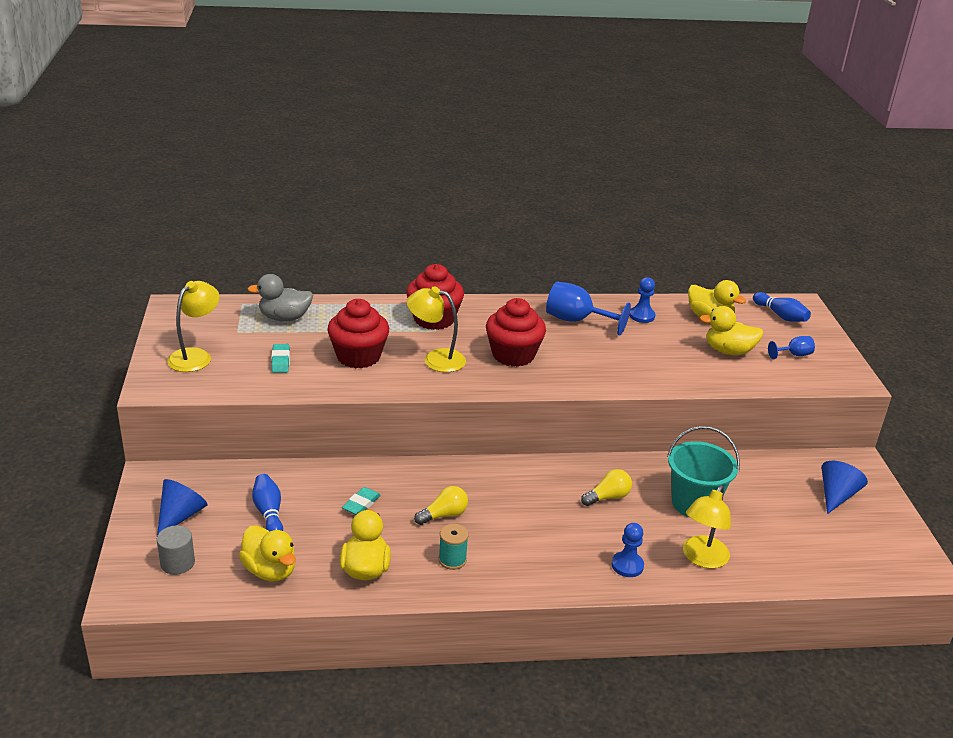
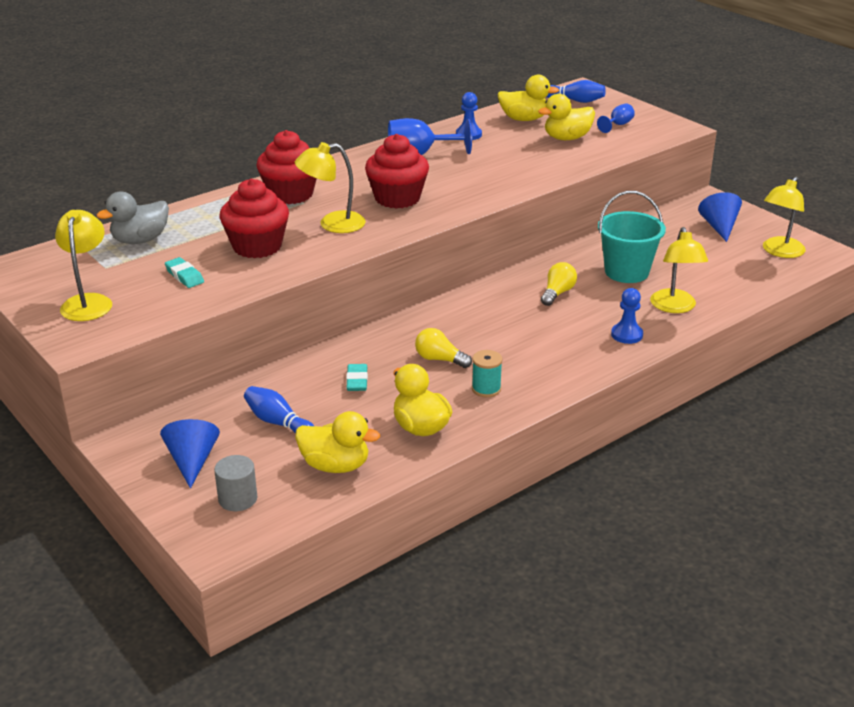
camera: 30 degrees left, 0 degrees up
yellow light bulb [414,486,468,525] -> yellow light bulb turned 90 degrees counterclockwise [415,328,472,368]
none -> yellow lamp [763,177,806,258]

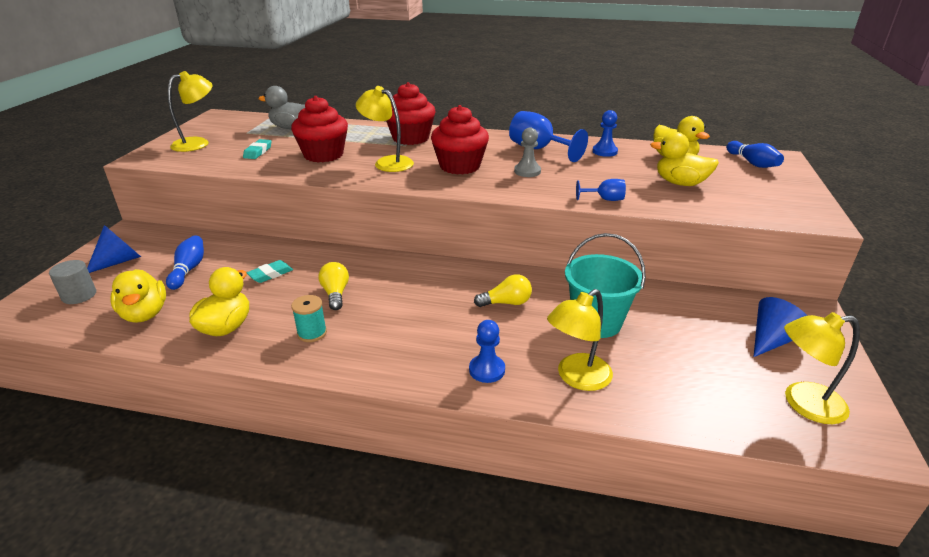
camera: 50 degrees right, 0 degrees up
blue goblet [597,103,635,133] -> blue goblet moved to [576,179,626,201]
none -> grey pawn [514,128,541,177]

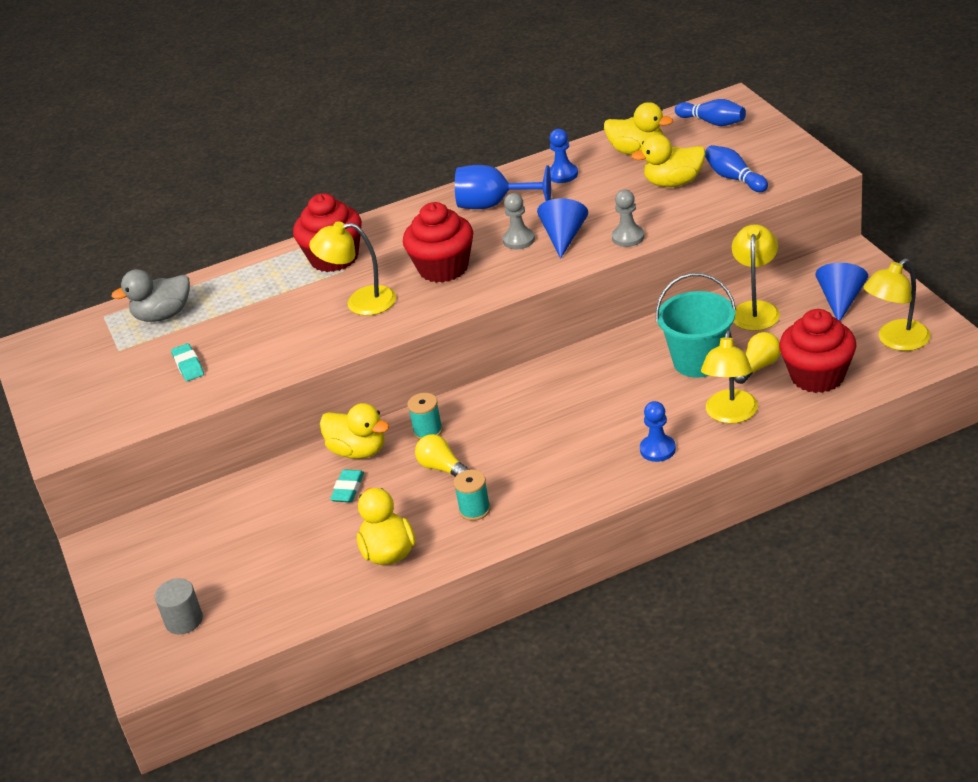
camera: 30 degrees left, 5 degrees up
blue cone [87,225,141,273] -> blue cone moved to [537,198,588,259]
yellow duck [110,269,166,323] -> yellow duck moved to [320,403,389,459]
blue bowling pin [166,235,204,290] -> blue bowling pin moved to [705,145,768,192]
yellow lamp [168,71,213,152] -> yellow lamp moved to [732,224,780,331]
red cupcake [291,96,348,162] -> red cupcake moved to [779,309,857,393]
yellow light bulb [474,274,532,307] -> yellow light bulb moved to [734,332,781,384]
blue goblet [576,179,626,201] -> grey pawn [612,190,645,247]
none -> turquoise spool [407,393,443,440]

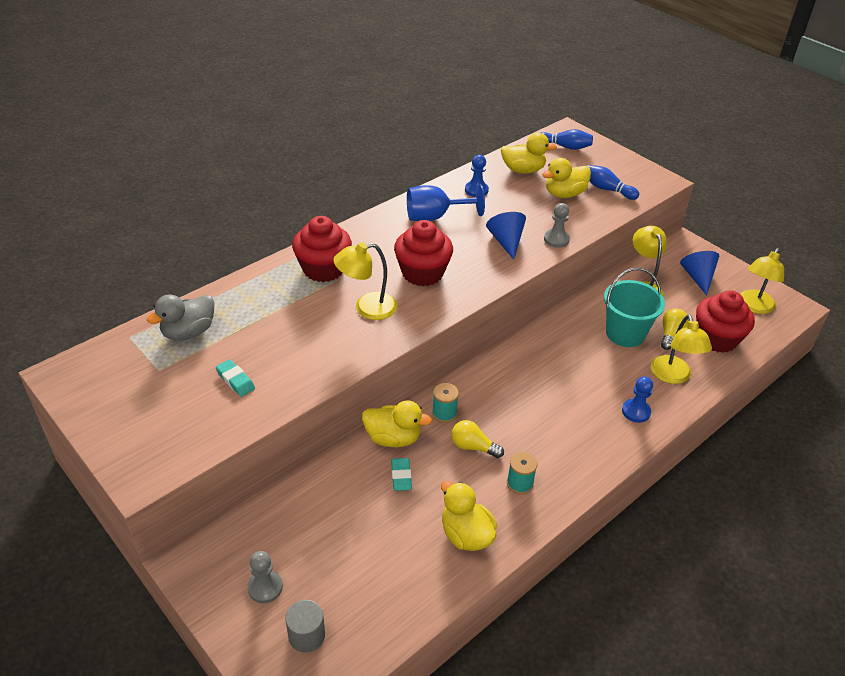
camera: 25 degrees left, 5 degrees up
grey pawn [503,193,535,249] -> grey pawn moved to [247,551,283,603]

